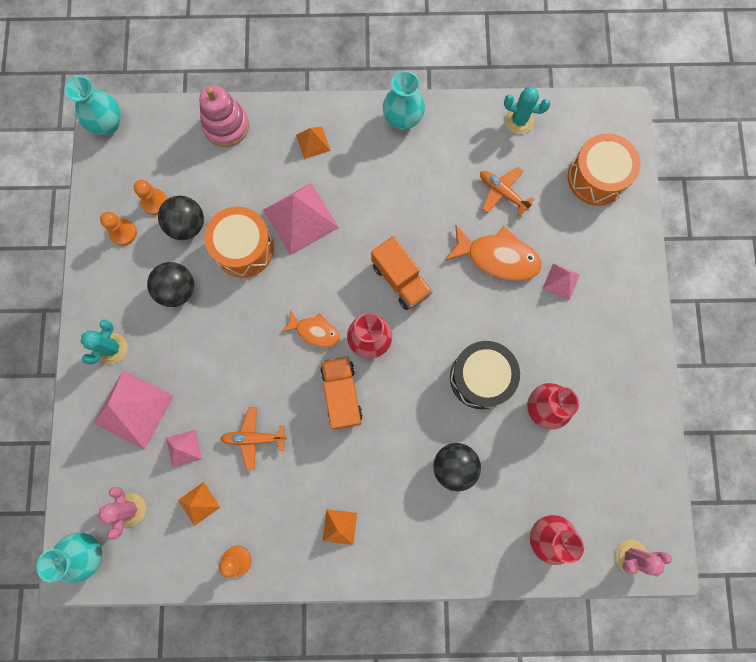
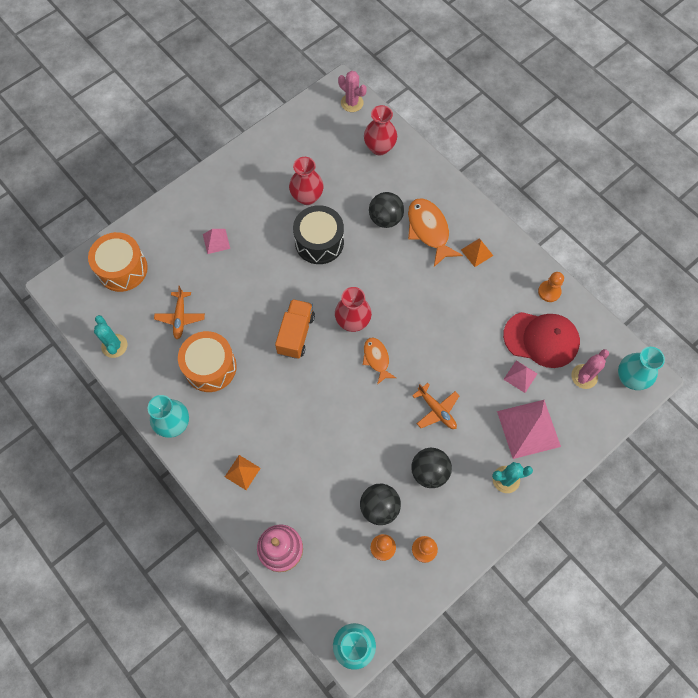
camera: 130 degrees left, 10 degrees down
orange pyramid [178,482,220,526] -> red cap [503,312,580,368]
orange drum [204,206,274,278] -> orange drum moved to [178,331,237,392]
orange plane [220,407,287,470] -> orange plane moved to [412,383,459,429]
pink pyramid [263,183,339,255] -> none
orange truck [320,356,363,430] -> none
orange fish [445,225,542,281] -> orange fish moved to [408,198,463,267]

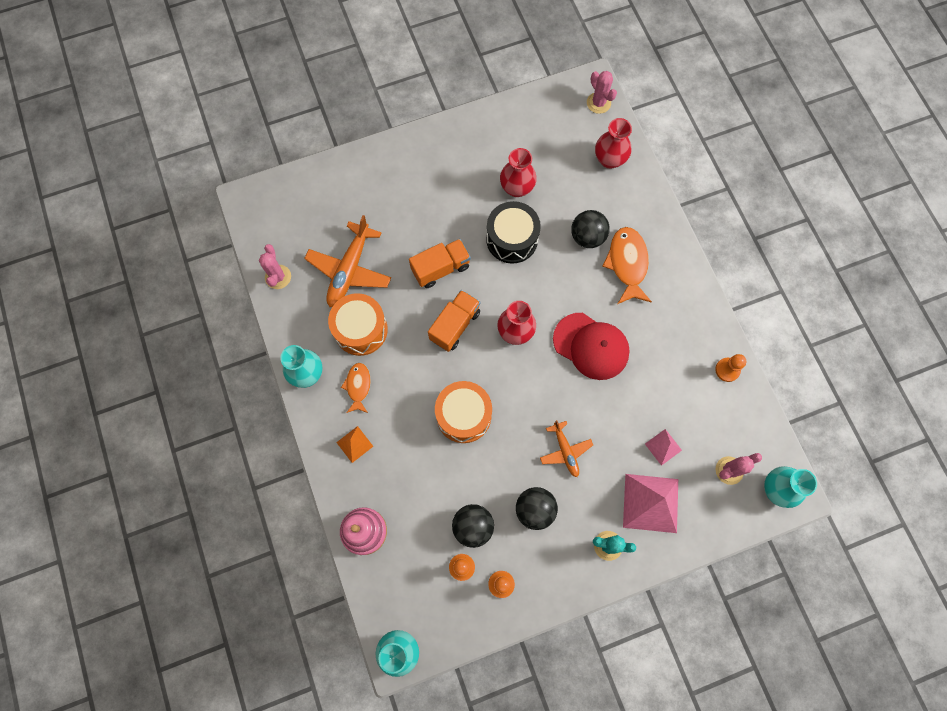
camera: 20 degrees right, 5 degrees up
orange drum [88,232,148,292] -> orange drum moved to [435,381,492,443]
turquoise cactus [94,315,127,358] -> pink cactus [259,244,291,289]
orange plane [154,286,205,339] -> orange plane [304,215,391,307], size x1.73
pink pyramid [203,229,230,254] -> none
orange fish [363,338,396,385] -> orange fish moved to [341,363,371,413]
orange pyramid [461,238,493,267] -> none
red cap [503,312,580,368] -> red cap moved to [553,313,630,380]
none -> orange truck [409,239,471,288]

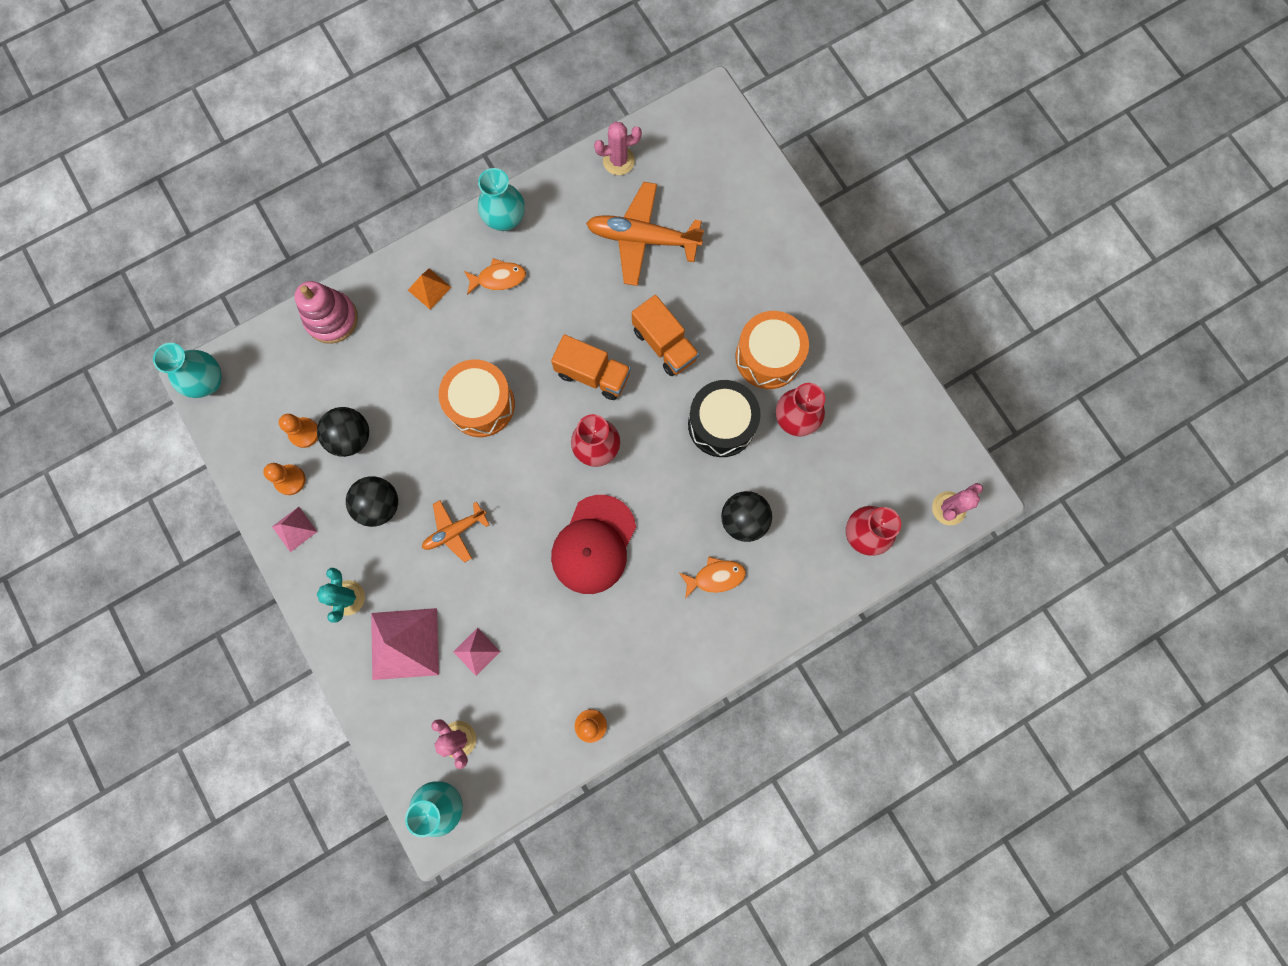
camera: 80 degrees right, 5 degrees up
orange drum [328,293,388,356] -> orange drum moved to [735,311,809,389]
orange fish [603,227,652,304] -> orange fish [680,557,746,599], size x0.60
none -> pink pyramid [272,507,317,552]

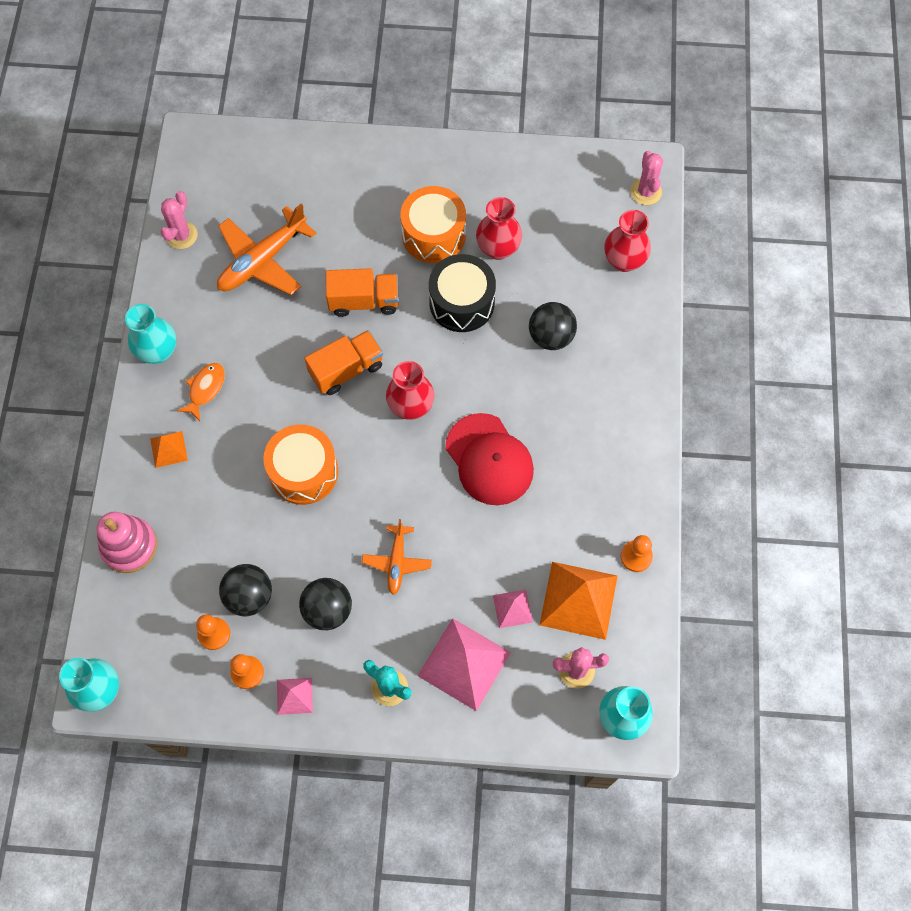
camera: 55 degrees left, 10 degrees down
orange fish [680,557,746,599] -> none
none -> orange pyramid [539,562,618,640]

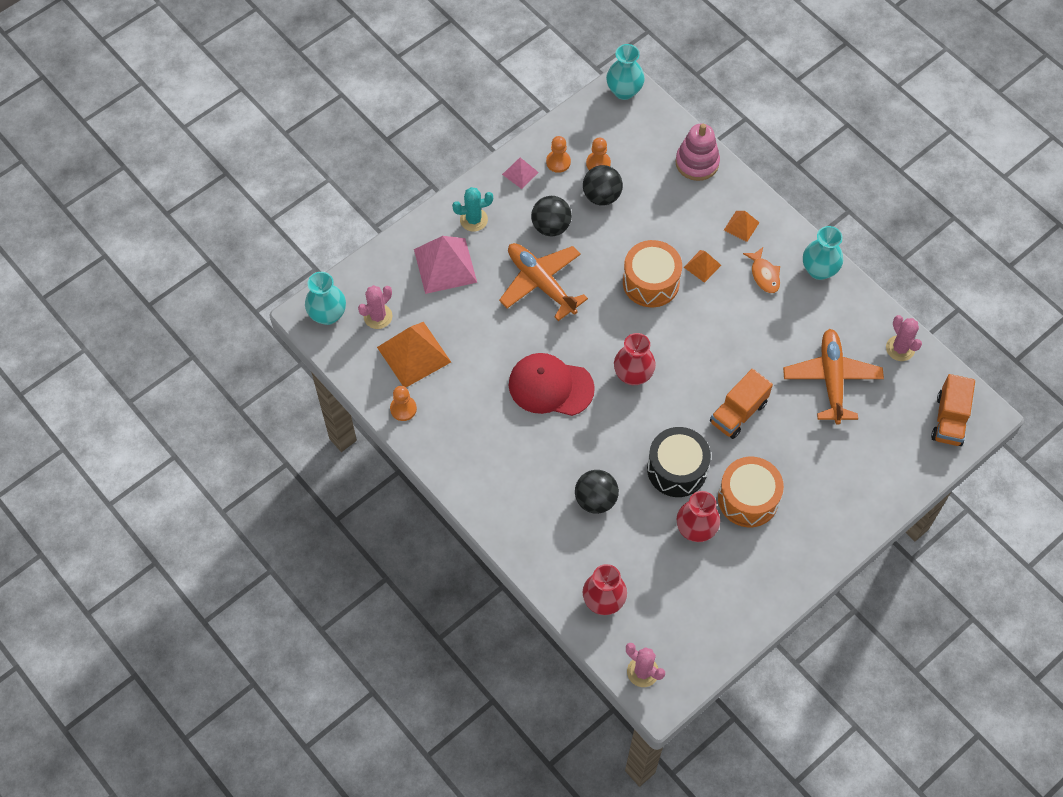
camera: 135 degrees right, 5 degrees down
orange truck [304,330,383,395] -> orange truck moved to [931,374,975,446]
orange plane [362,519,432,595] -> orange plane [499,243,588,321], size x1.73
pink pyramid [493,590,533,628] -> none
none -> orange pyramid [684,250,721,283]

